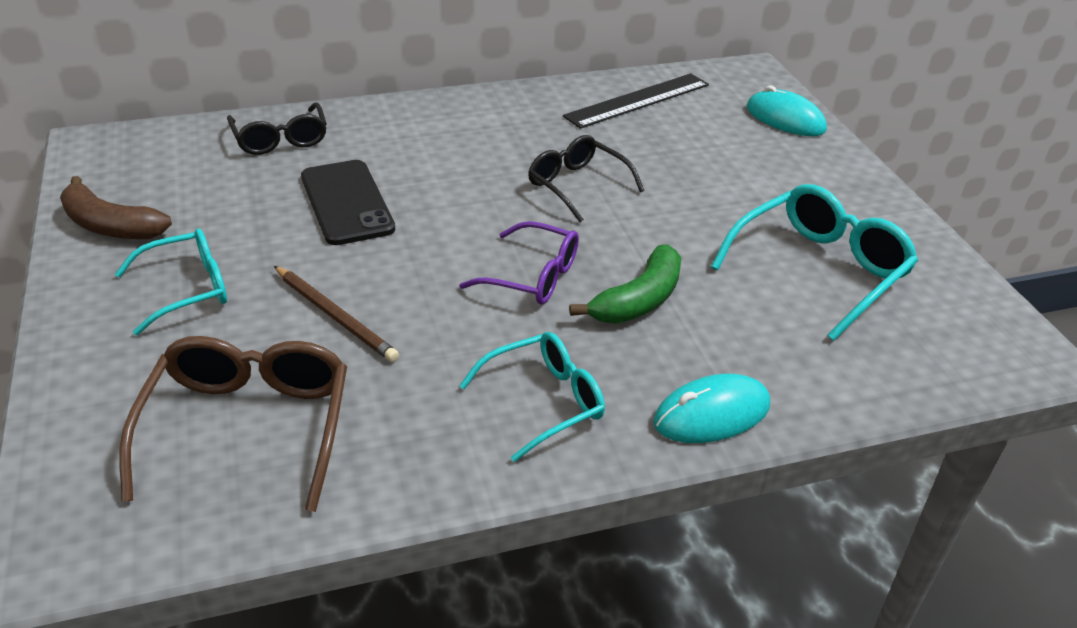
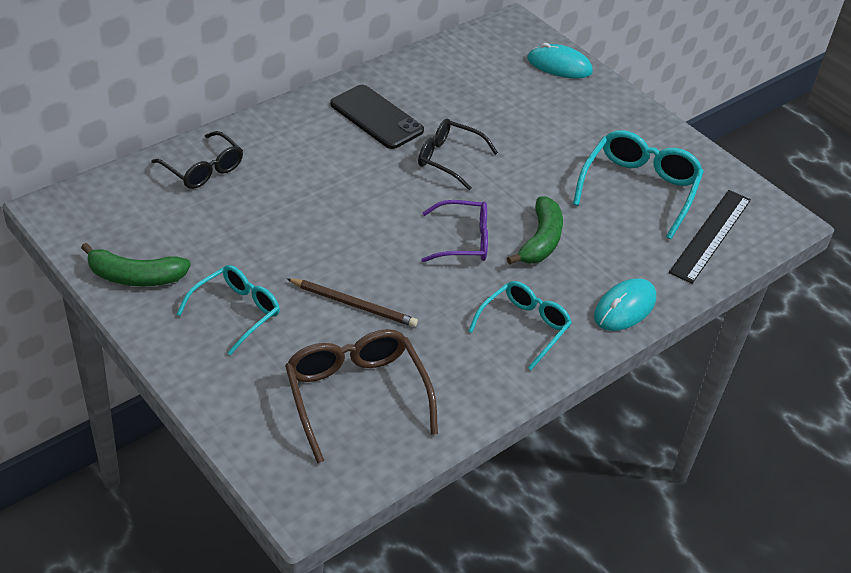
camera: 25 degrees left, 5 degrees up
brown banana [60,176,172,239] -> green banana [81,243,191,286]
black phone [301,160,395,245] -> black phone moved to [330,85,424,149]
black ruler [563,73,709,129] -> black ruler moved to [669,190,751,284]

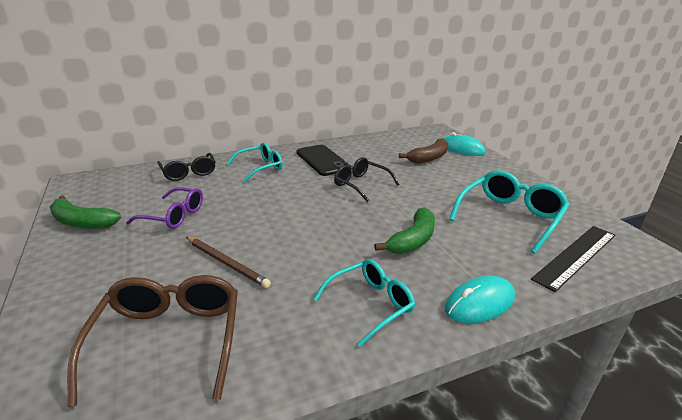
camera: 20 degrees right, 15 degrees down
turquoise glasses [177,265,280,355] -> turquoise glasses moved to [227,142,283,182]
purple glasses [421,200,488,262] -> purple glasses moved to [126,187,203,229]
none -> brown banana [399,138,448,164]

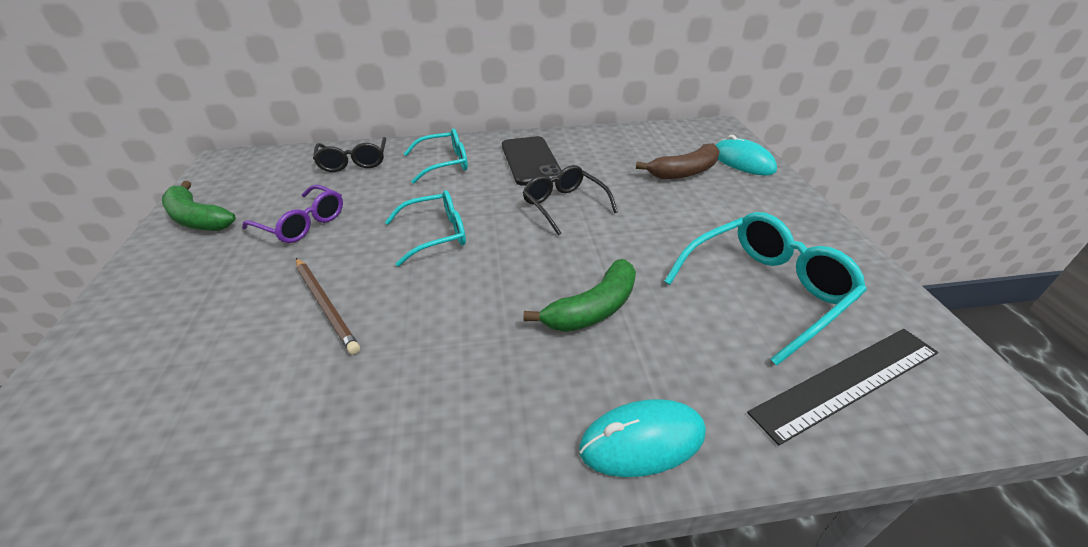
camera: 15 degrees right, 10 degrees up
brown glasses [67,275,238,407] -> none
turquoise glasses [313,259,415,347] -> turquoise glasses moved to [385,190,466,266]

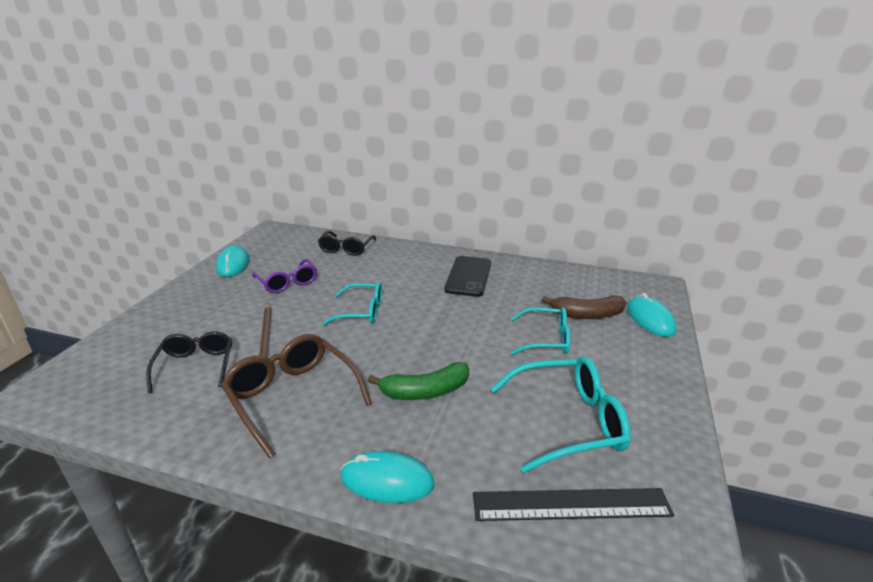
camera: 25 degrees right, 10 degrees down
green banana [162,181,236,231] -> turquoise mouse [216,245,250,277]
turquoise glasses [404,128,468,184] -> turquoise glasses moved to [511,307,570,355]
black glasses [523,165,618,236] -> black glasses moved to [146,331,232,393]
none -> brown glasses [221,334,372,459]

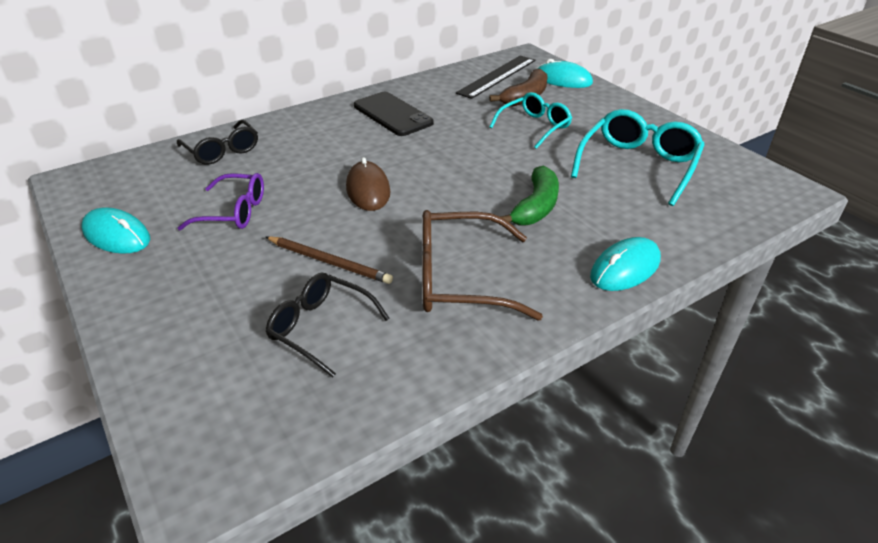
camera: 50 degrees left, 10 degrees up
turquoise glasses [322,282,382,326] -> brown mouse [346,157,390,211]
black ruler [473,488,674,521] -> black ruler moved to [456,56,535,99]

